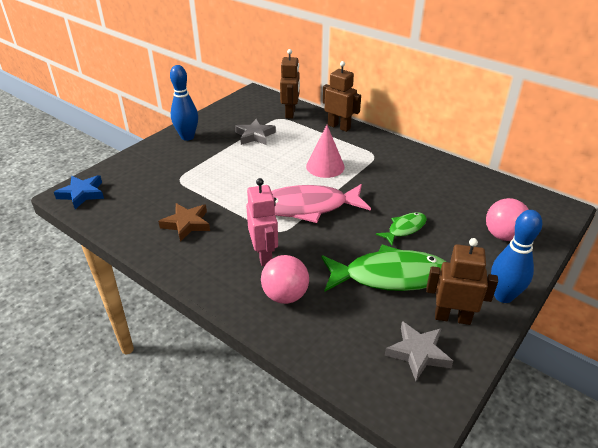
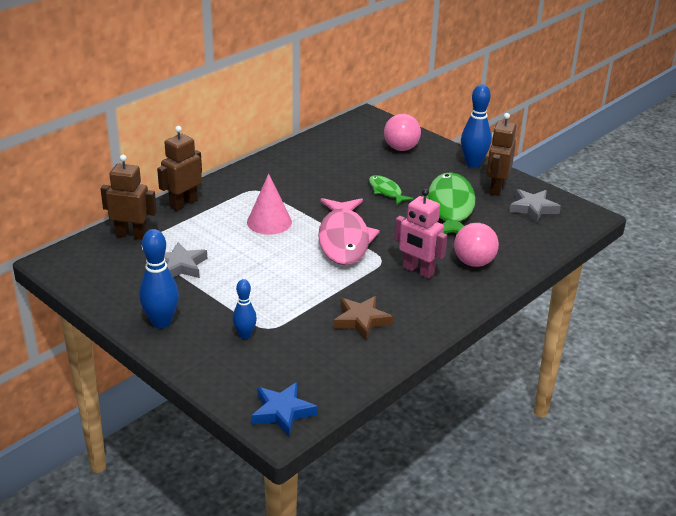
camera: 85 degrees left, 5 degrees down
pink robot [246,178,278,266] -> pink robot turned 135 degrees counterclockwise [394,189,447,279]
none -> blue bowling pin [233,279,257,339]

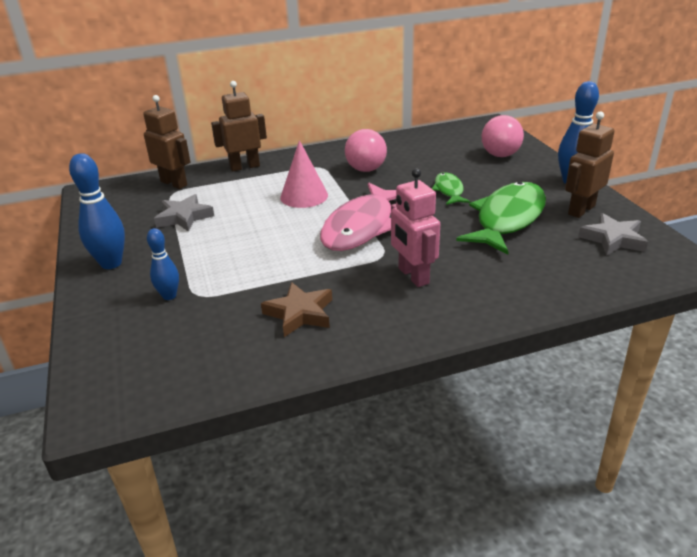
camera: 30 degrees right, 0 degrees up
blue star [251,382,318,436] -> none
pink ball [454,223,499,267] -> pink ball moved to [345,129,387,172]

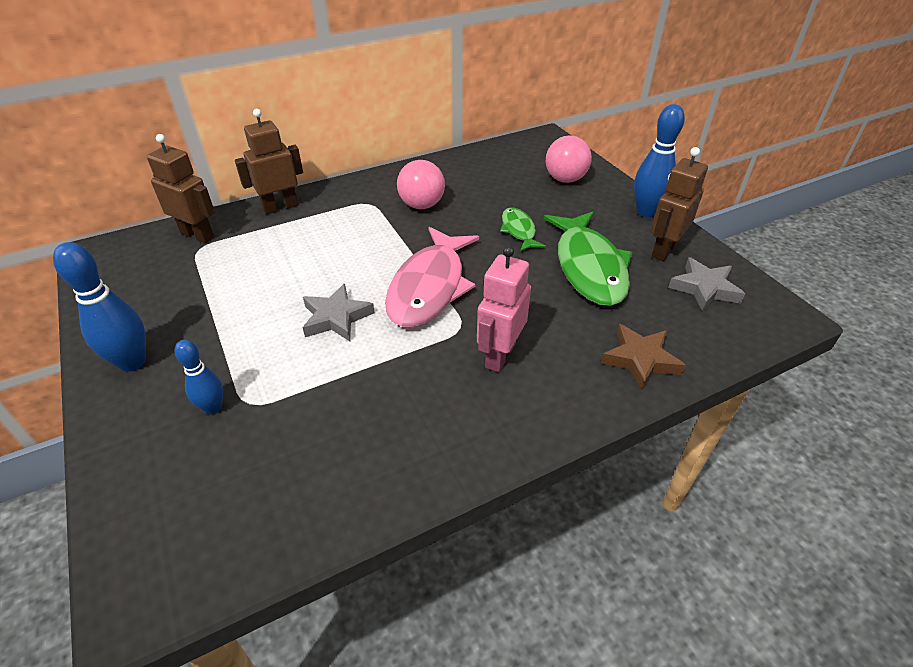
camera: 10 degrees left, 10 degrees up
grey star [154,194,214,232] -> grey star moved to [303,284,375,341]
brown star [261,282,332,337] -> brown star moved to [601,324,686,391]
pink cone [280,140,328,208] -> none
pink robot [391,168,440,287] -> pink robot turned 60 degrees clockwise [477,246,531,372]
green fish [456,181,546,255] -> green fish turned 150 degrees clockwise [544,212,633,306]

